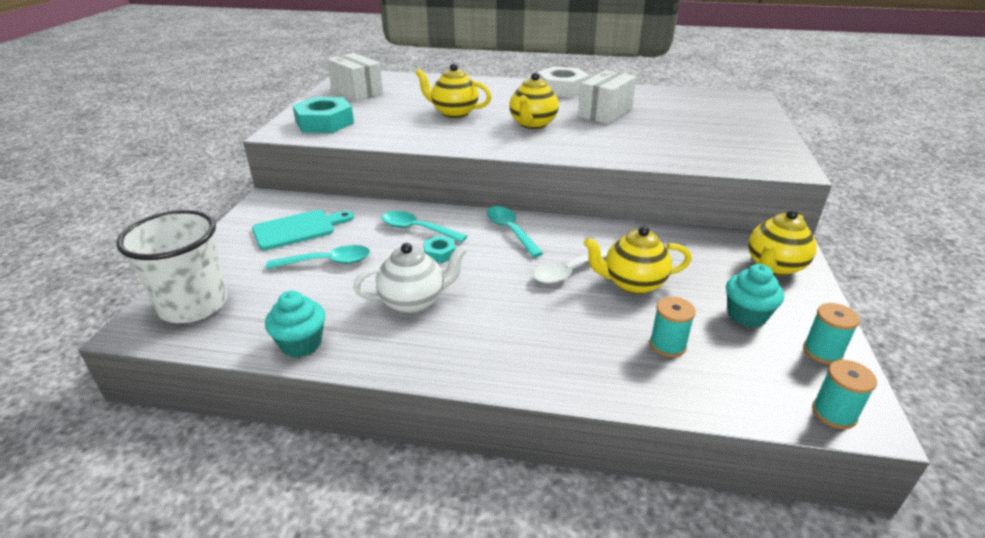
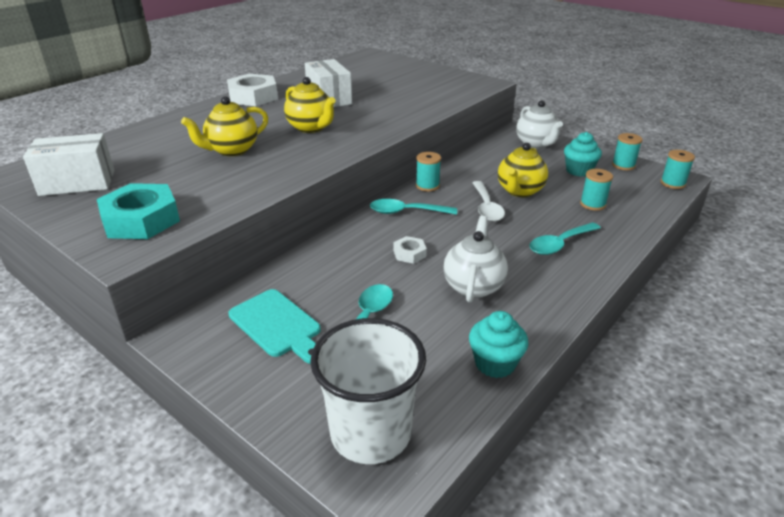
camera: 60 degrees left, 0 degrees up
turquoise cutting board [252,210,354,250] -> turquoise cutting board turned 135 degrees clockwise [228,289,321,364]
turquoise spoon [382,211,467,242] -> turquoise spoon moved to [529,222,601,255]
turquoise nut [423,236,456,263] -> white nut [393,236,427,264]
yellow teapot [748,209,817,276] -> white teapot [516,100,563,149]
none -> turquoise spool [416,152,441,191]

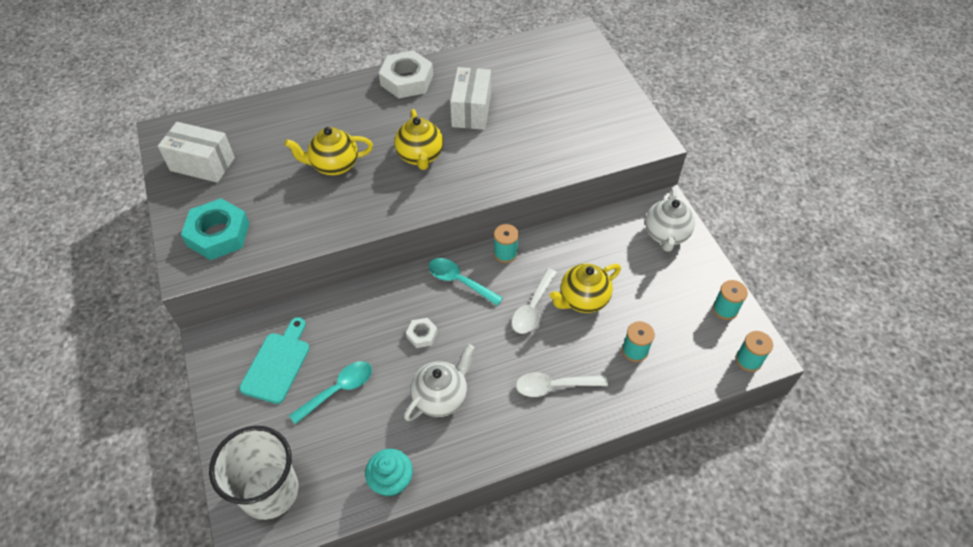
camera: 30 degrees right, 20 degrees up
turquoise cutting board [228,289,321,364] -> turquoise cutting board turned 150 degrees counterclockwise [239,317,310,404]
turquoise spoon [529,222,601,255] -> white spoon [516,372,608,397]
turquoise cupcake [564,132,602,177] -> none

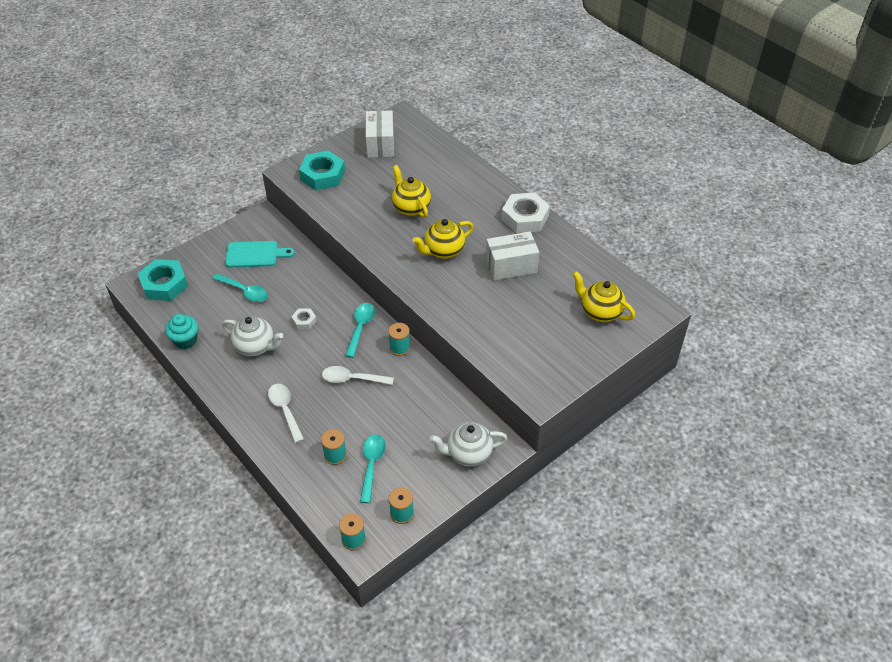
camera: 70 degrees right, 5 degrees down
white cup [209,426,299,520] -> turquoise nut [138,259,188,301]
yellow teapot [550,264,621,313] -> yellow teapot moved to [573,271,635,322]
none -> turquoise spoon [360,434,386,503]

